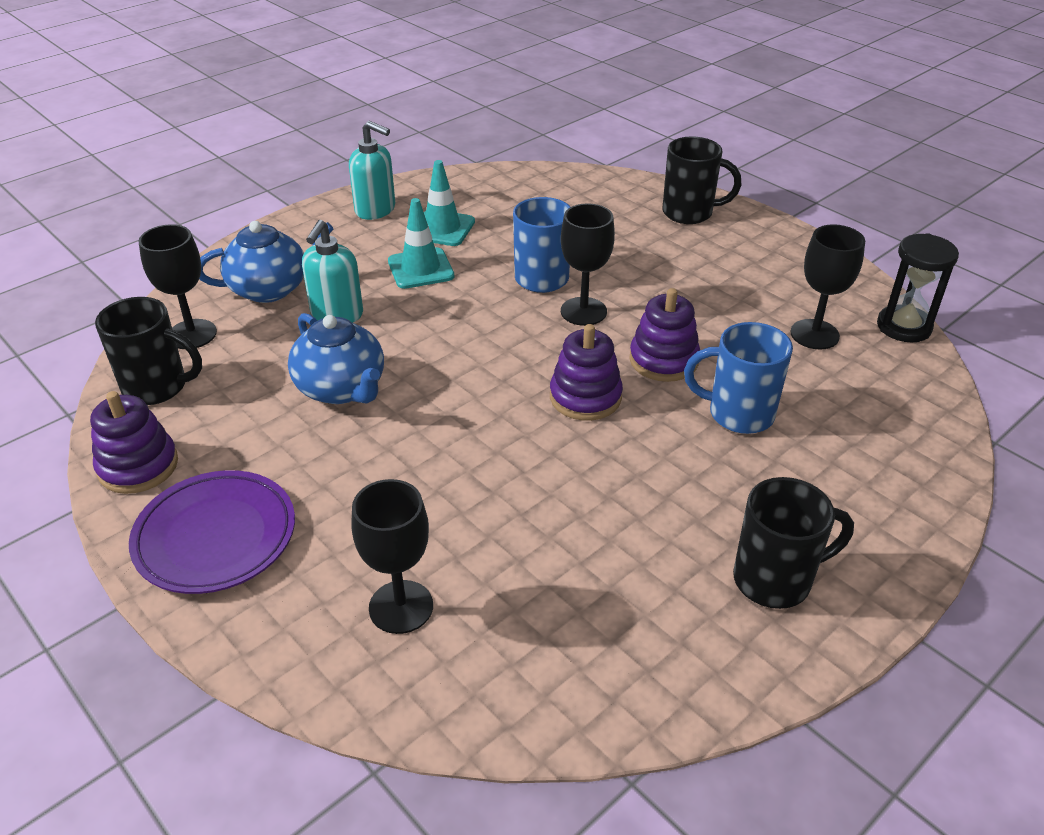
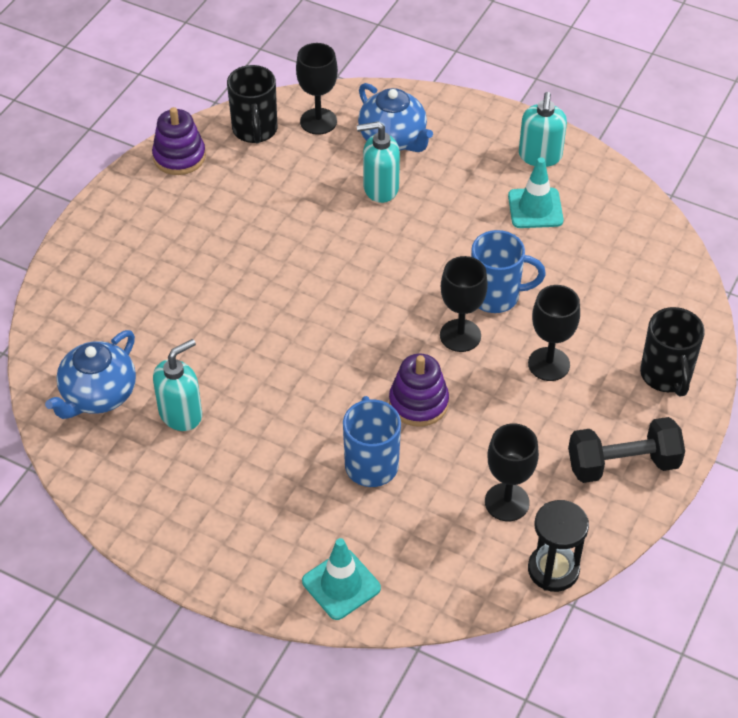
camera: 70 degrees right, 10 degrees up
purple plate [129,470,295,594] -> none
blue teapot [288,313,384,404] -> blue teapot moved to [45,330,136,419]
black goblet [351,479,433,634] -> black goblet moved to [528,285,580,381]
turquoise traffic cone [388,198,454,289] -> turquoise traffic cone moved to [302,538,381,620]
purple stacking toy [550,324,623,421] -> none
black mug [733,477,854,609] -> none
none -> turquoise soap dispenser [153,339,202,431]
none -> black dumbbell [568,417,685,483]

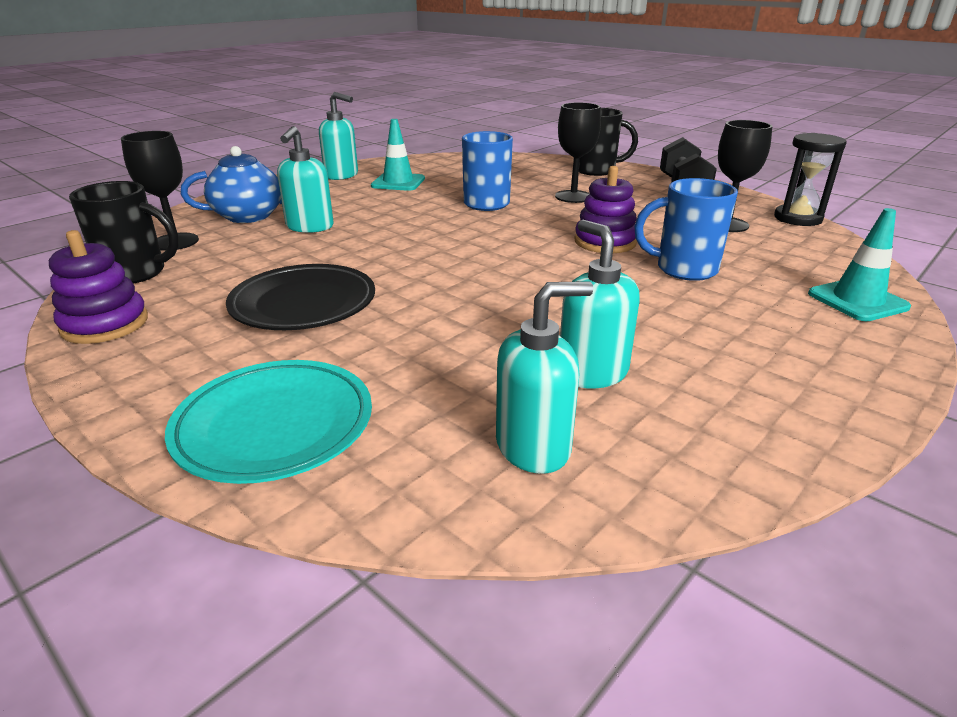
camera: 75 degrees left, 20 degrees down
blue teapot [45,330,136,419] -> turquoise soap dispenser [496,281,593,474]
black goblet [440,256,488,352] -> none
none -> turquoise plate [165,360,372,484]
none -> black plate [226,264,375,330]

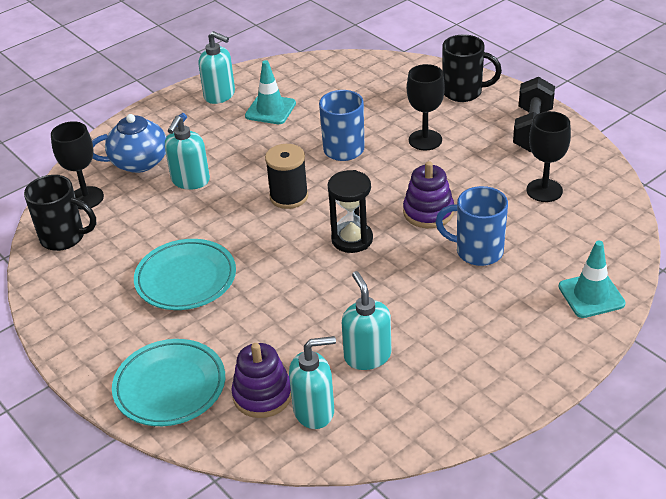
camera: 10 degrees right, 10 degrees up
purple stacking toy [49,230,148,344] -> purple stacking toy moved to [231,343,292,418]
black plate [226,264,375,330] -> turquoise plate [134,239,236,310]
black hourglass [774,133,847,226] -> black hourglass moved to [328,170,373,253]
none -> black spool [265,144,308,209]

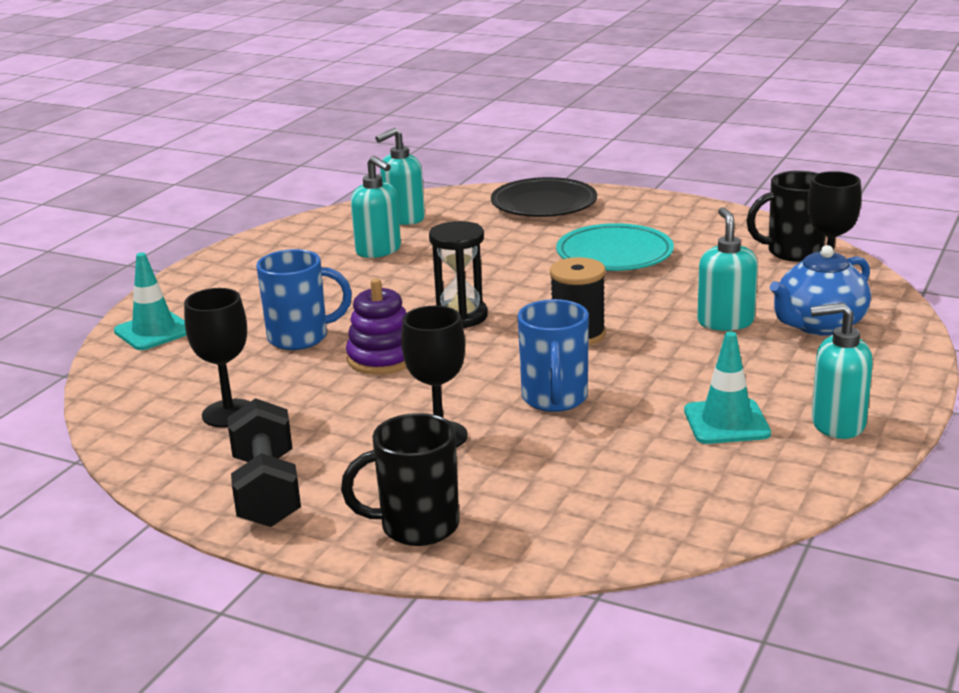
camera: 155 degrees right, 15 degrees down
turquoise plate [112,339,225,426] -> black plate [491,177,597,217]
purple stacking toy [231,343,292,418] -> none

